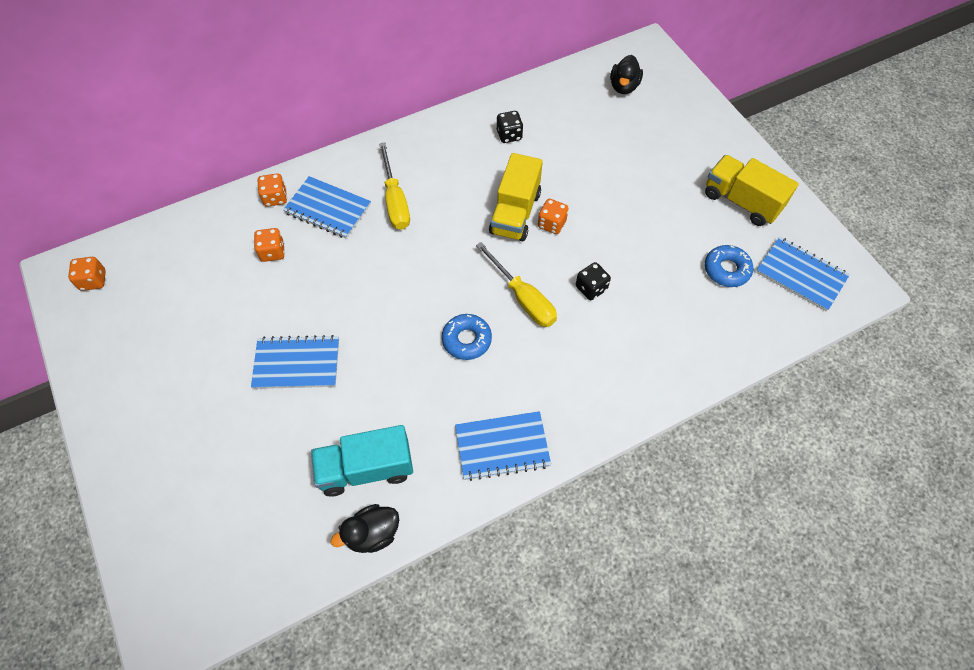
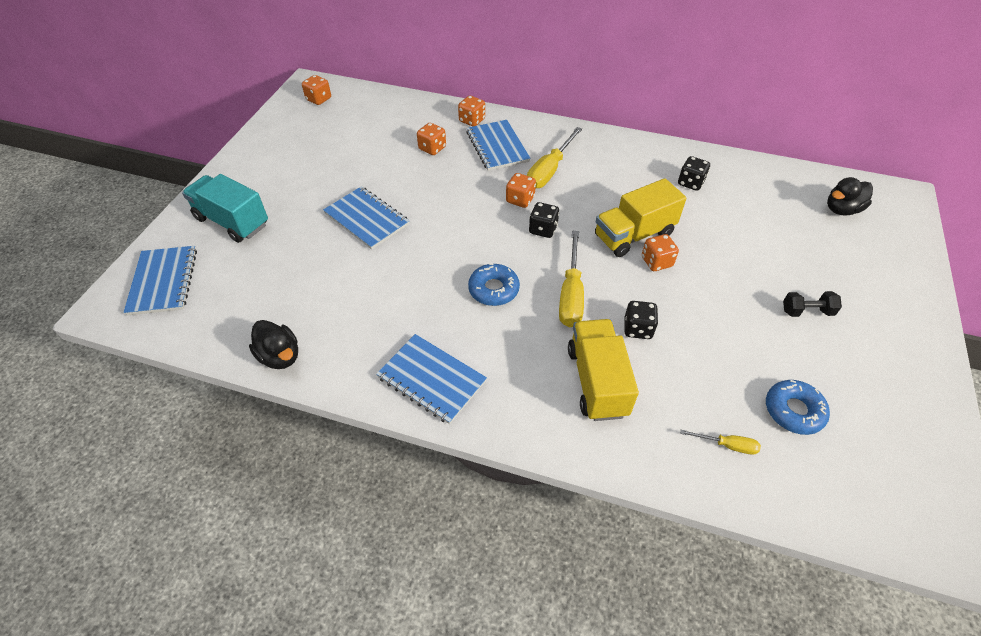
camera: 45 degrees right, 10 degrees down
turquoise truck [311,425,413,497] -> turquoise truck moved to [182,174,268,243]
black duck [331,504,399,553] -> black duck turned 150 degrees counterclockwise [249,320,298,369]
yellow truck [705,155,799,226] -> yellow truck moved to [568,319,639,421]
blue notebook [756,237,850,312] -> blue notebook moved to [123,246,197,315]
none -> orange dice [506,173,536,208]
none -> black dice [529,202,560,238]
none -> yellow screwdriver [680,430,761,455]
none -> black dumbbell [783,291,842,317]

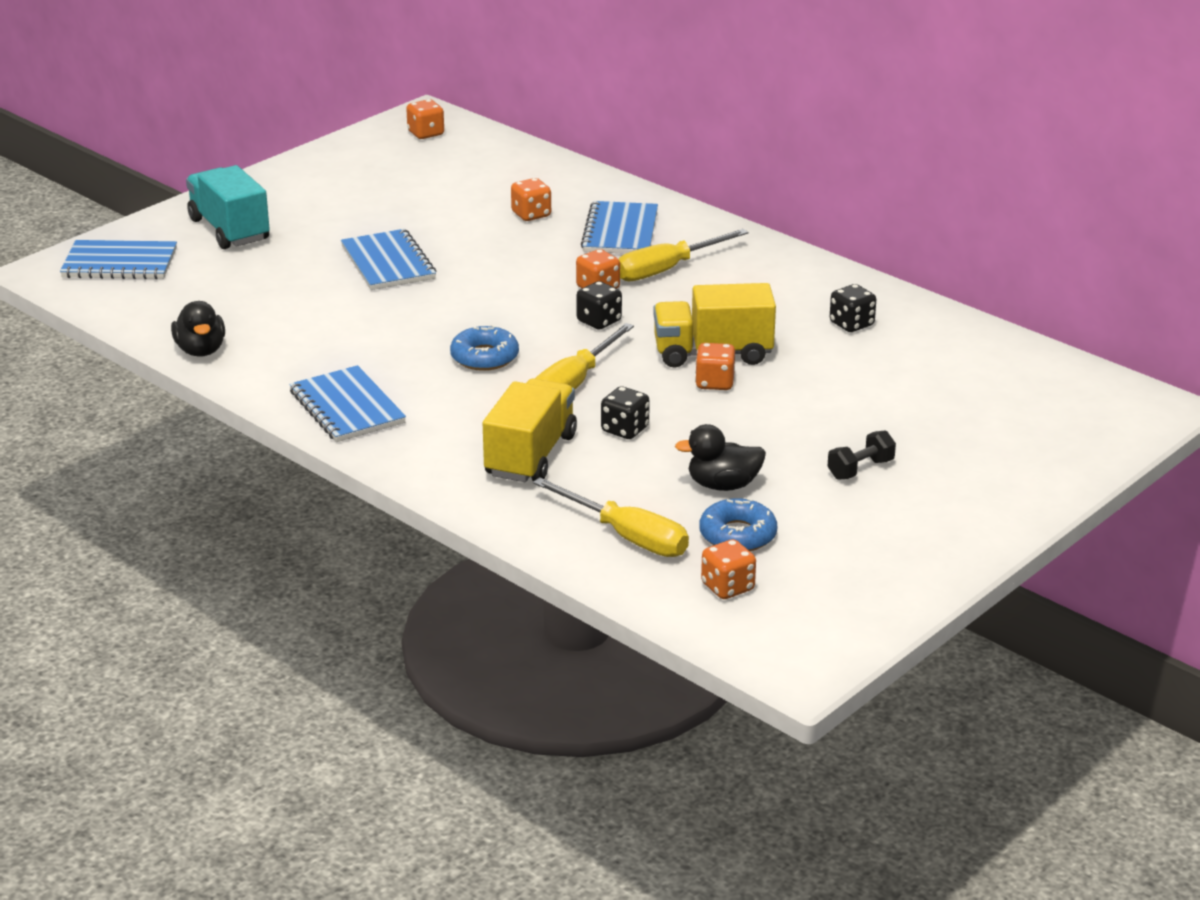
camera: 25 degrees right, 20 degrees down
blue notebook [123,246,197,315] -> blue notebook turned 75 degrees clockwise [60,240,177,279]
orange dice [458,96,485,127] -> orange dice moved to [701,539,756,599]
yellow screwdriver [680,430,761,455] -> yellow screwdriver [533,477,689,557], size x1.94
black dumbbell [783,291,842,317] -> black dumbbell turned 60 degrees counterclockwise [827,430,896,480]
black duck [827,177,873,216] -> black duck moved to [675,424,766,491]

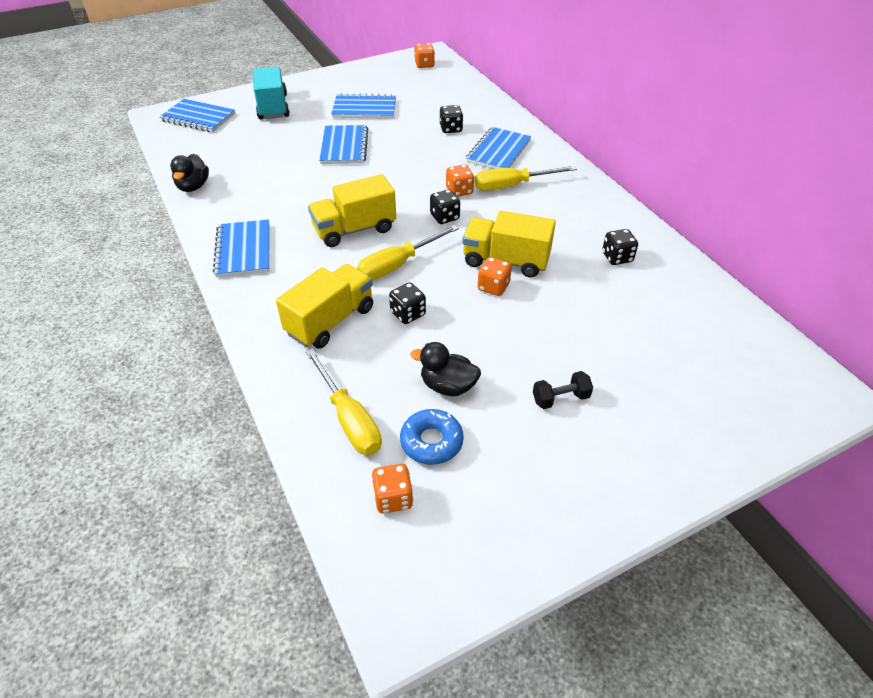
camera: 20 degrees right, 15 degrees up
blue donut [450,325,519,371] -> yellow truck [308,174,396,247]
orange dice [511,178,551,221] -> black dice [440,105,463,133]
none -> blue notebook [331,93,396,119]

